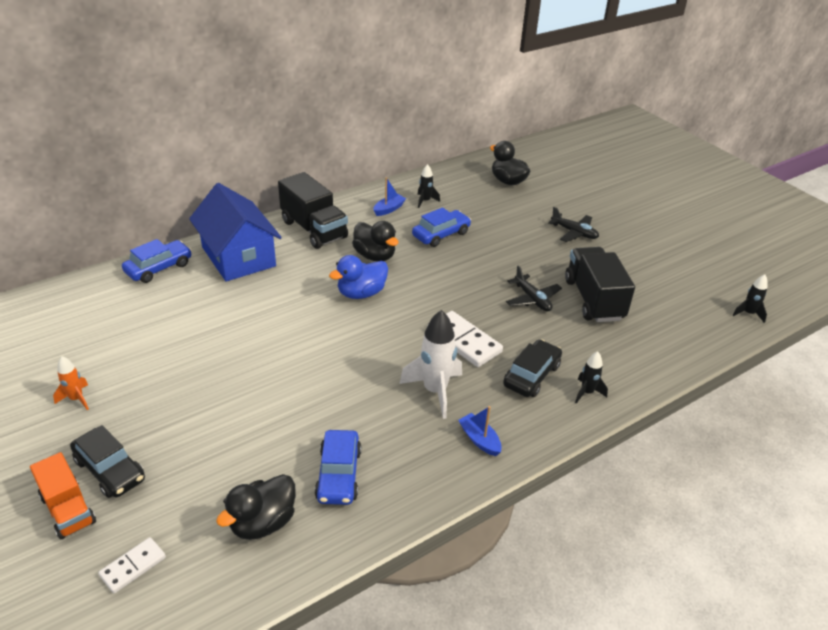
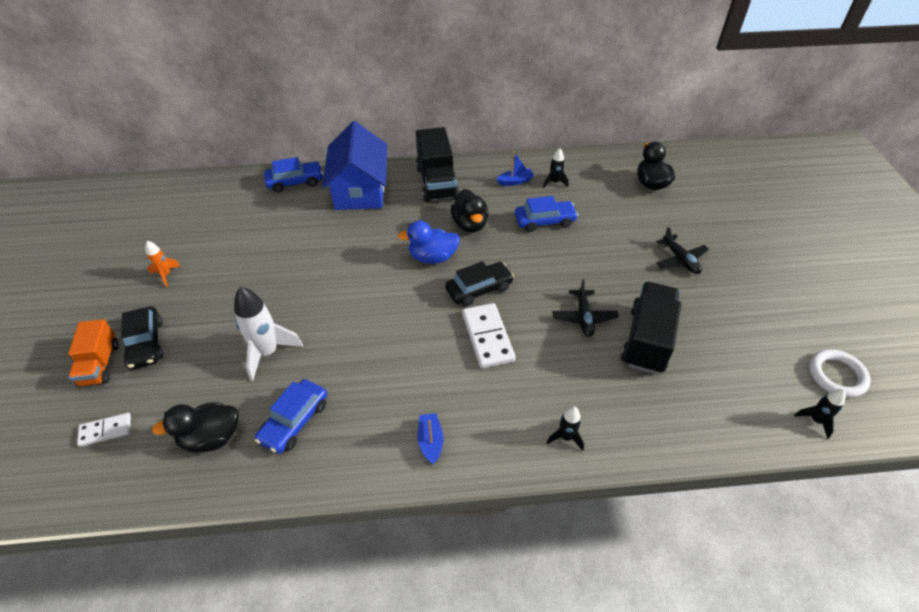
camera: 30 degrees right, 10 degrees up
white rocket [399,310,462,419] -> white rocket moved to [234,287,303,381]
black car [503,339,562,397] -> black car moved to [445,261,514,306]
none -> white ring [809,349,871,398]

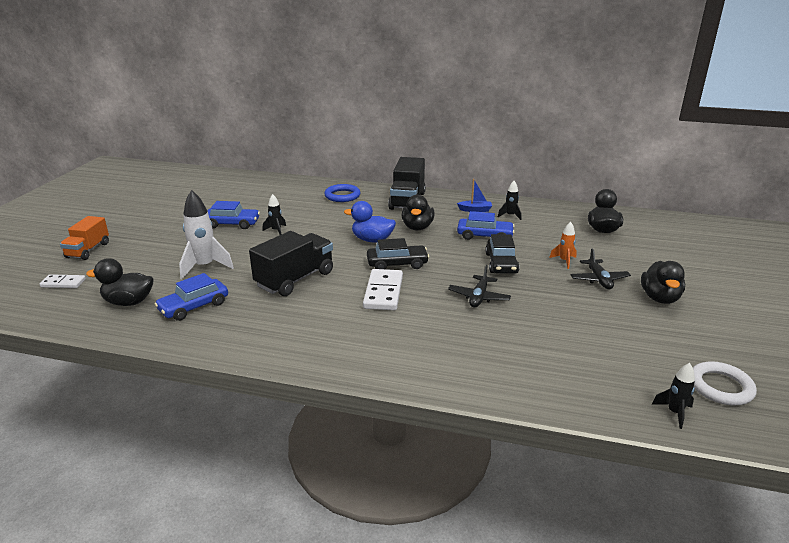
camera: 20 degrees right, 20 degrees down
black car [121,306,163,369] -> black car moved to [485,234,520,274]
orange rocket [145,241,181,287] -> orange rocket moved to [549,222,577,269]
blue car [264,157,323,192] -> blue car moved to [207,201,260,229]
blue house [322,121,387,210] -> blue ring [324,184,360,202]
blue boat [418,413,443,464] -> none
black rocket [547,407,584,451] -> black rocket moved to [262,194,286,235]
black truck [621,282,682,374] -> black truck moved to [249,231,333,296]
none -> black duck [641,261,685,304]

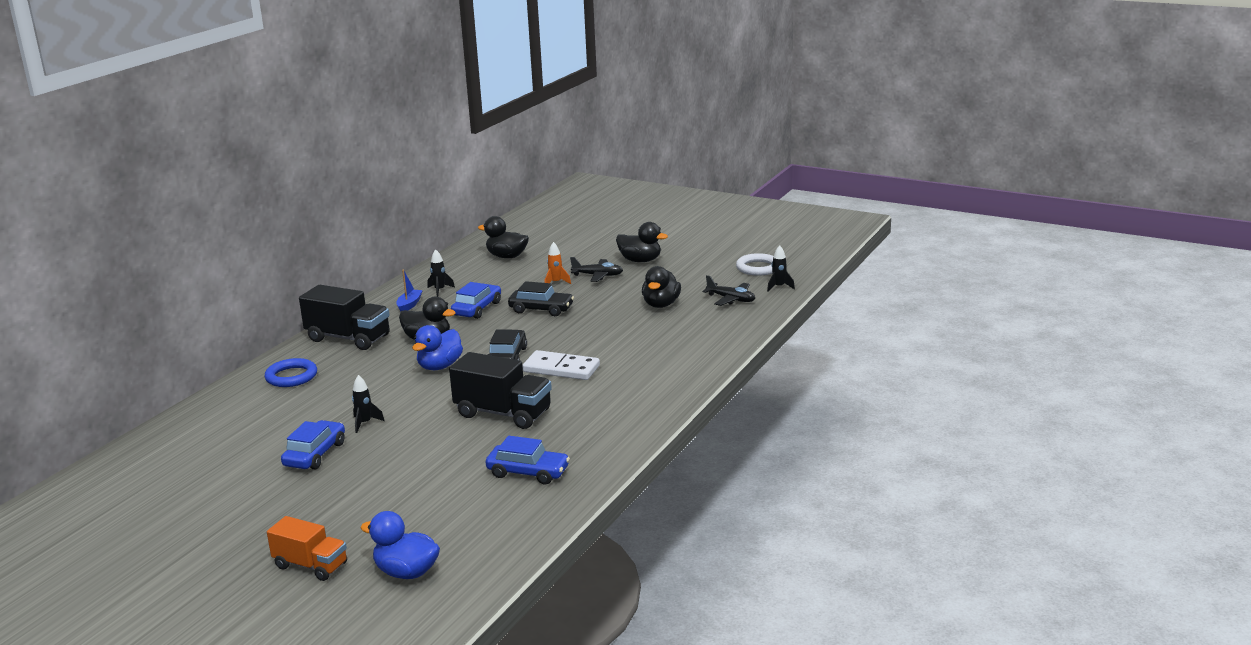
camera: 75 degrees left, 5 degrees down
white domino [39,274,86,288] -> blue duck [360,511,440,579]
black duck [86,258,154,306] -> black duck moved to [642,266,681,308]
blue car [154,273,228,321] -> blue car turned 45 degrees counterclockwise [486,436,570,484]
white rocket [179,190,234,279] -> none
black truck [249,231,333,296] -> black truck turned 150 degrees clockwise [449,352,552,429]
black plane [448,265,511,308] -> black plane moved to [703,275,755,306]

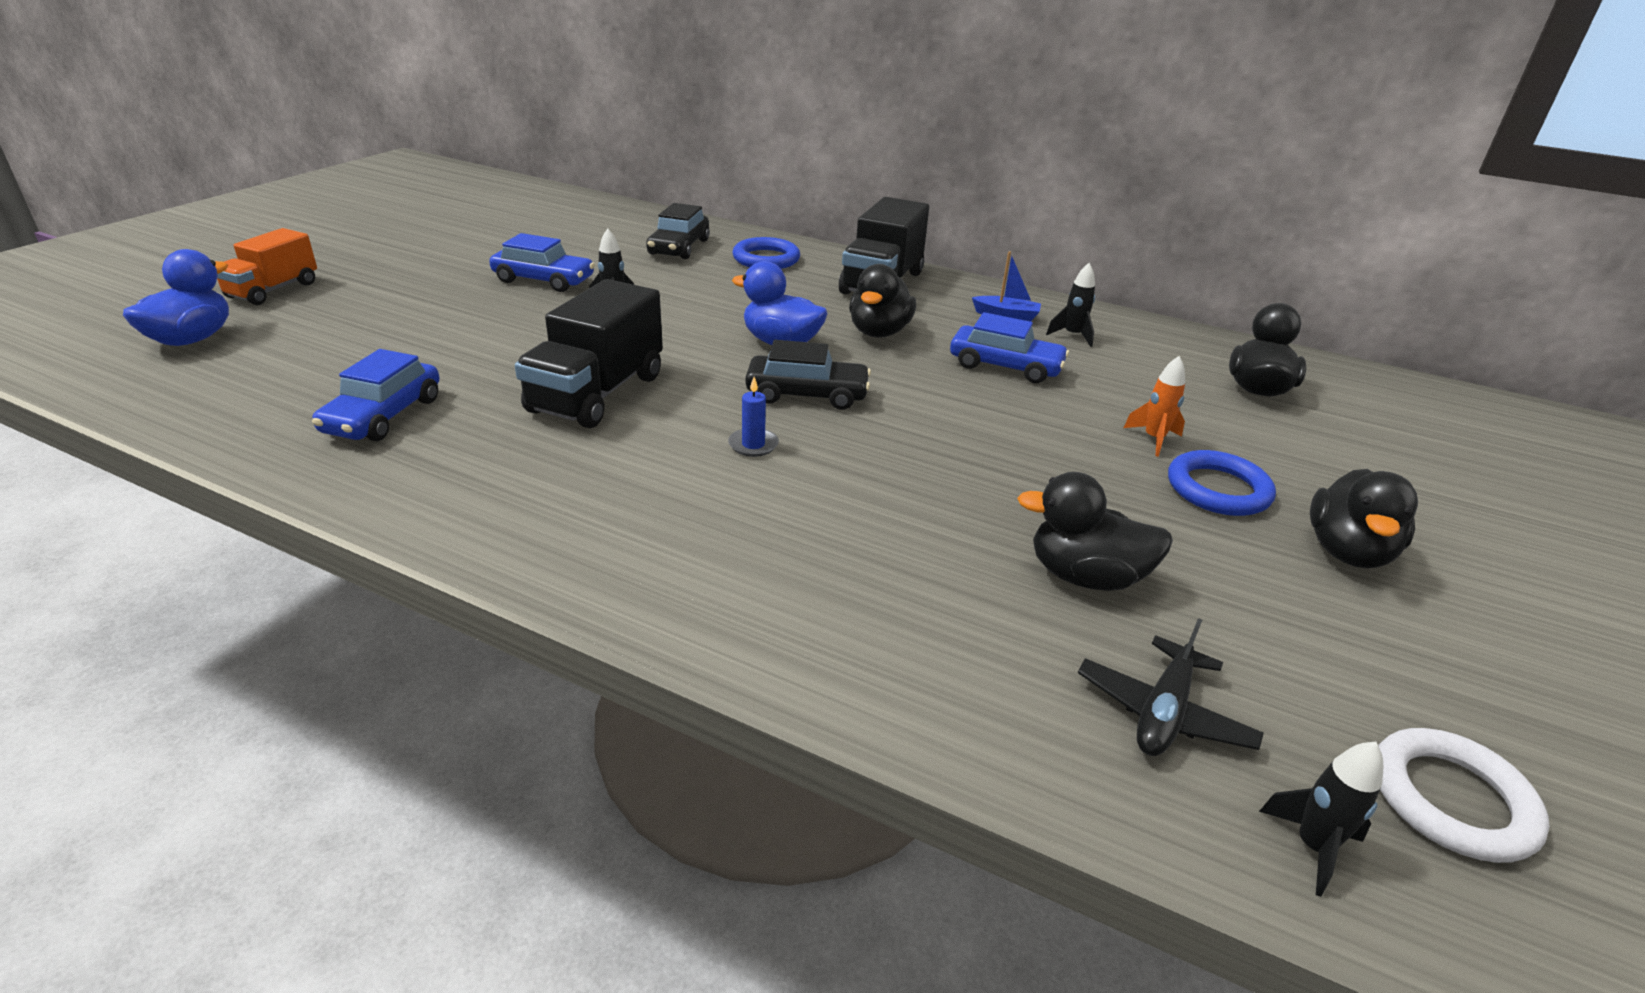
camera: 85 degrees right, 10 degrees up
black car [508,281,574,316] -> black car moved to [646,203,710,259]
white domino [523,350,600,380] -> blue candle [728,377,779,457]
black plane [570,257,623,282] -> blue ring [1168,450,1276,516]

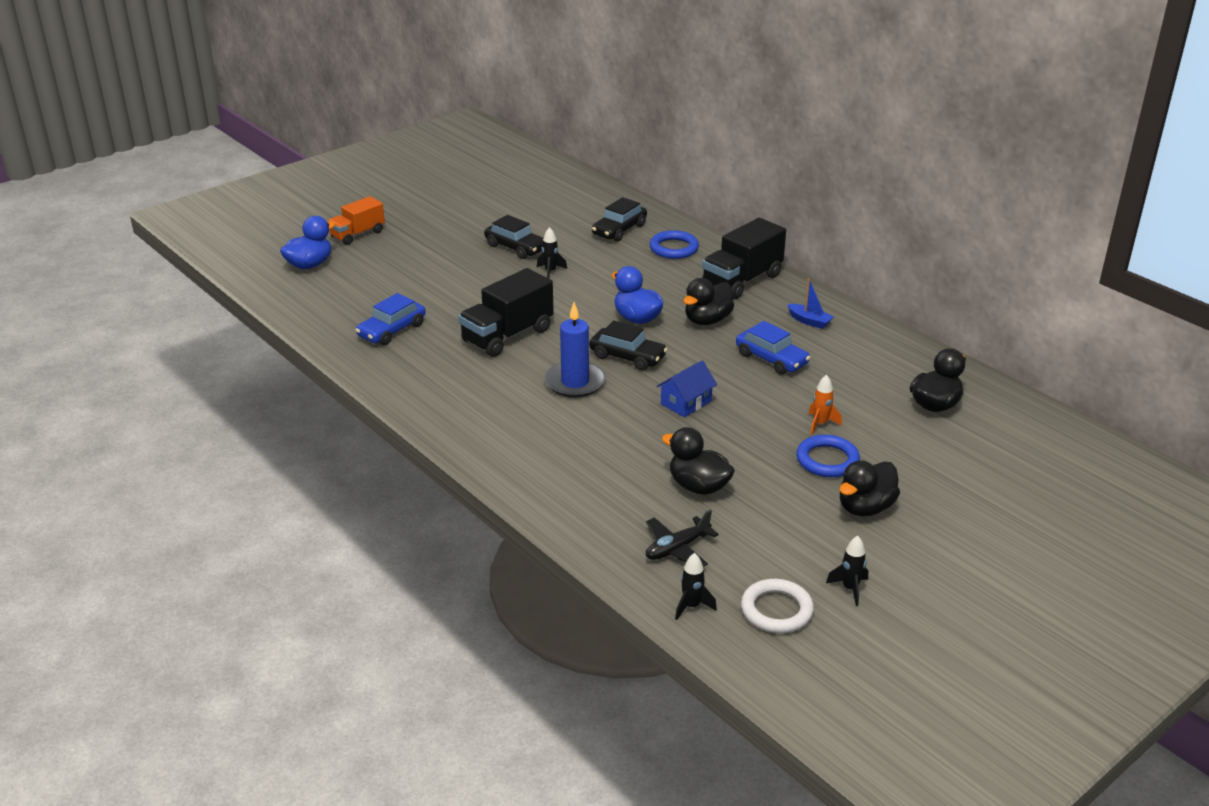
camera: 25 degrees right, 0 degrees up
blue car [489,233,595,292] -> black car [484,215,543,259]
blue candle [728,377,779,457] -> blue candle [545,302,606,398], size x2.08
black rocket [1046,263,1095,347] -> black rocket moved to [826,536,868,606]
none -> blue house [657,360,717,417]

